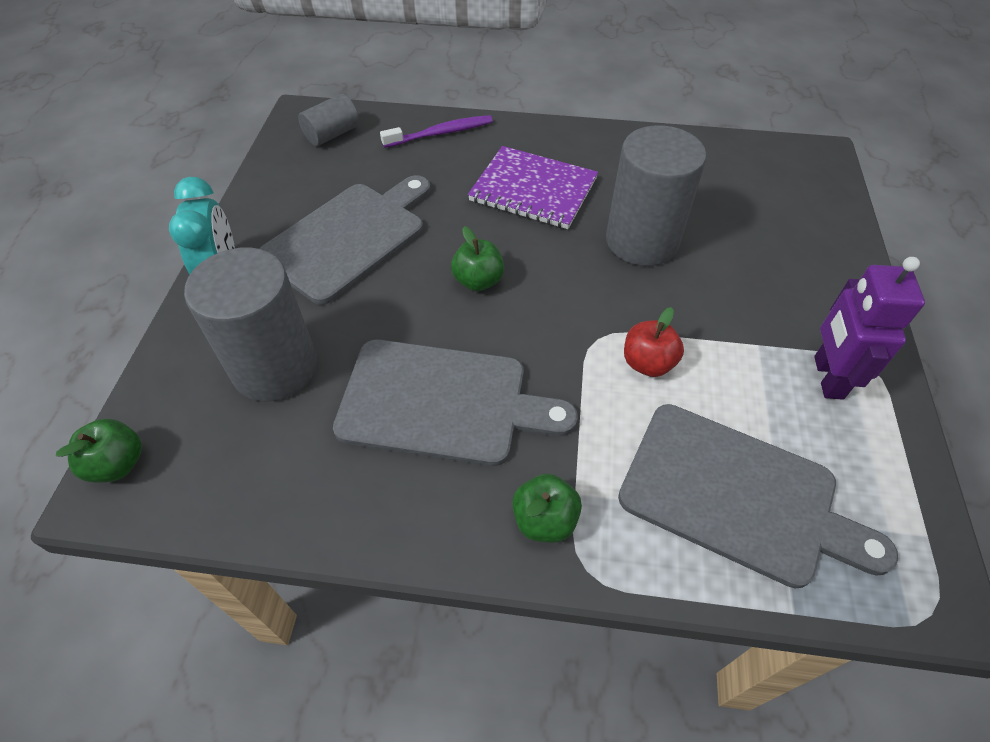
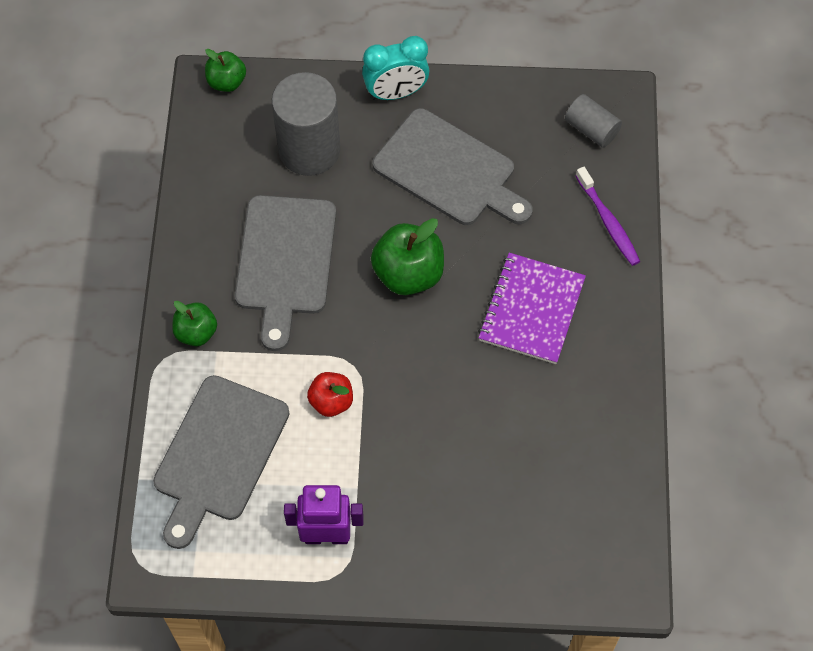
camera: 85 degrees right, 10 degrees up
green apple [451,226,504,291] -> green apple [371,218,444,295], size x1.66
grey cylinder [606,125,707,266] -> none

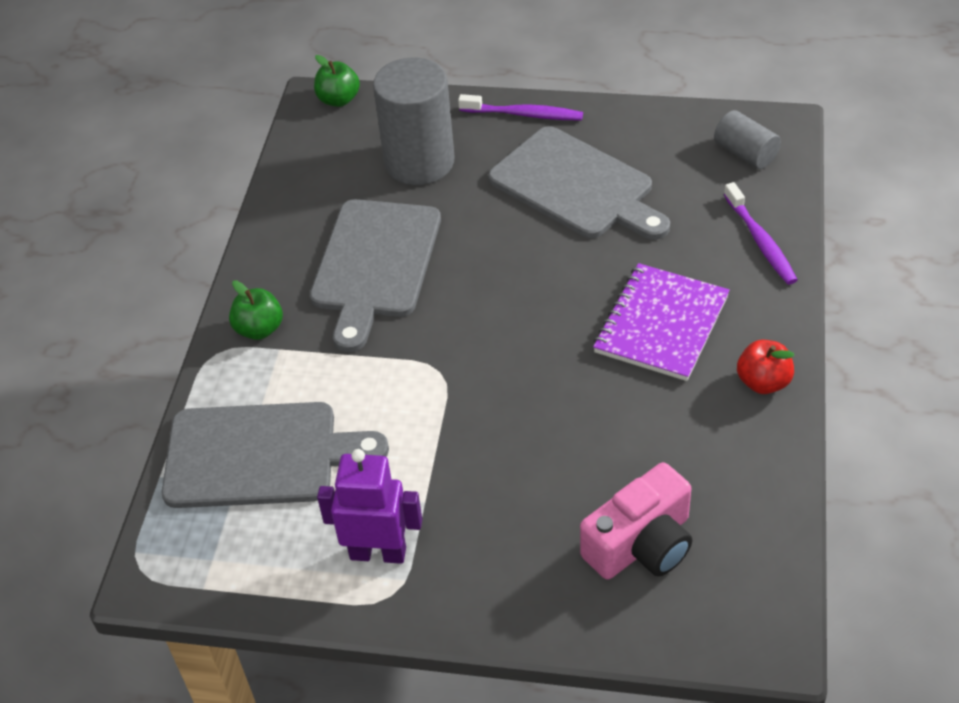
camera: 10 degrees right, 15 degrees down
grey cutting board [153,375,290,549] -> grey cutting board turned 120 degrees counterclockwise [161,402,389,508]
red apple [307,372,353,417] -> red apple moved to [737,340,794,394]
turquoise clock [362,36,429,100] -> purple toothbrush [458,94,583,120]
green apple [371,218,444,295] -> none
none -> pink camera [580,462,692,580]

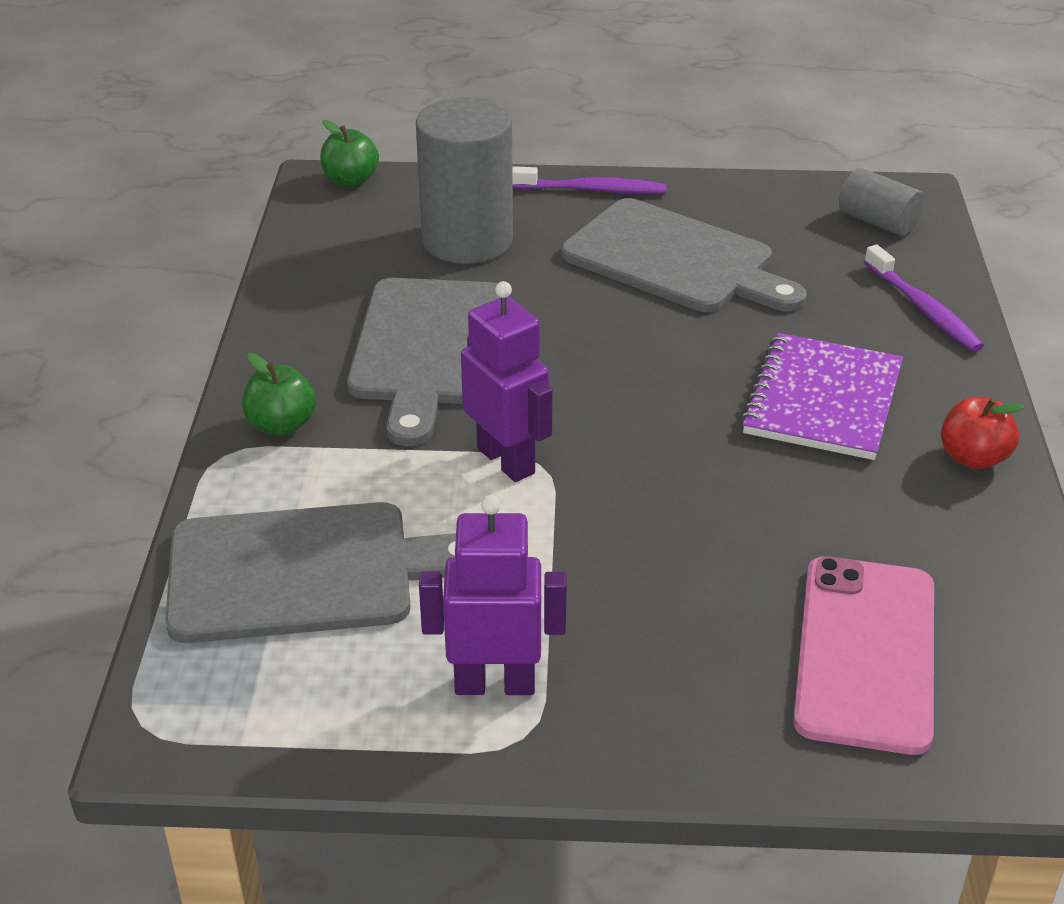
camera: 10 degrees left, 10 degrees down
pink camera [580,462,692,580] -> pink phone [793,556,934,755]
none -> purple robot [461,281,553,482]

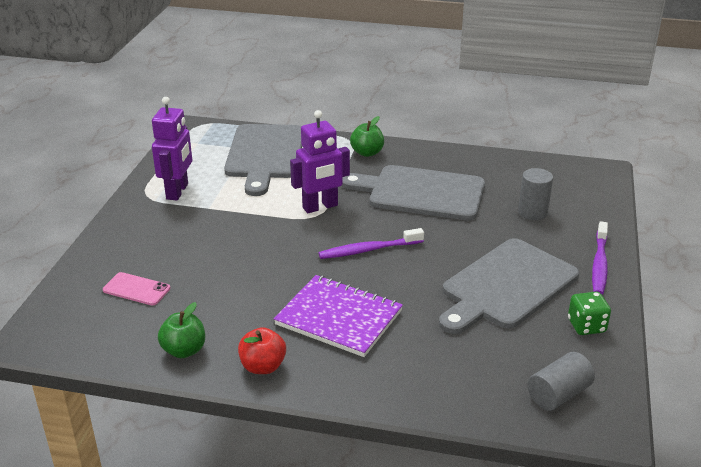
camera: 100 degrees right, 5 degrees down
green apple [320,120,379,187] -> green apple moved to [158,302,205,358]
grey cylinder [416,98,513,264] -> grey cylinder [518,168,553,220], size x0.53
pink phone [793,556,934,755] -> pink phone [103,272,170,305], size x0.51
purple toothbrush [864,245,984,352] -> purple toothbrush moved to [319,228,424,259]
none -> green dice [568,292,611,335]

